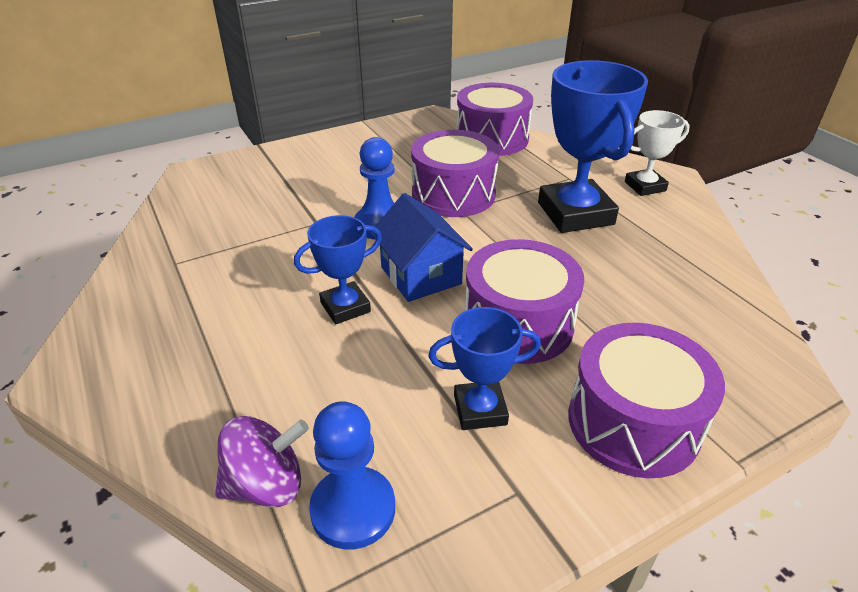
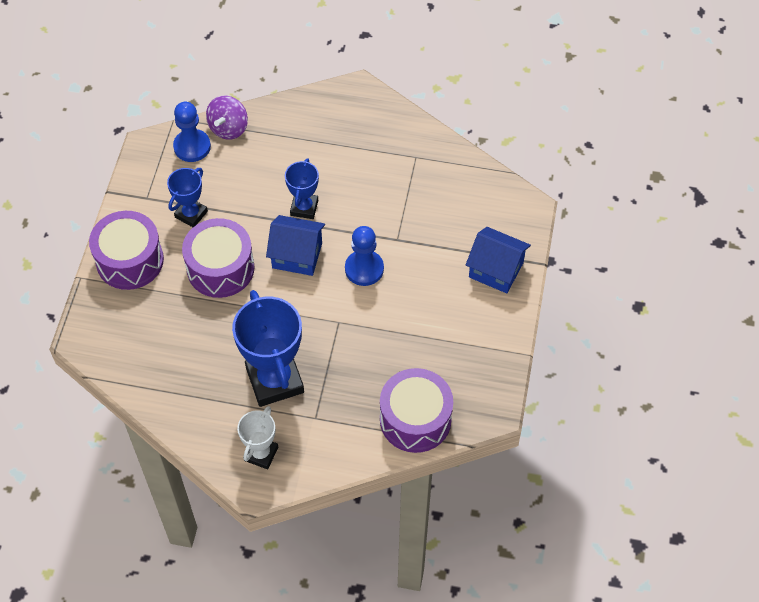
camera: 130 degrees right, 20 degrees up
purple drum [411,130,499,217] -> none
blue trophy [538,60,648,233] -> blue trophy turned 45 degrees clockwise [232,290,304,407]
none -> blue house [466,227,531,293]

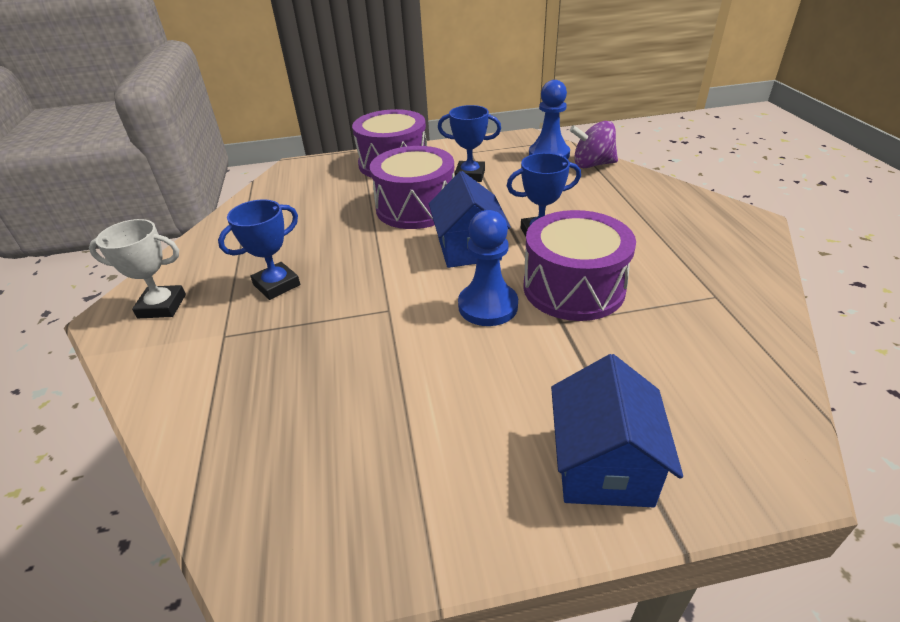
camera: 70 degrees right, 20 degrees down
blue trophy [232,290,304,407] -> blue trophy [218,199,300,300], size x0.55
purple drum [380,368,453,453] -> purple drum moved to [523,210,636,321]

